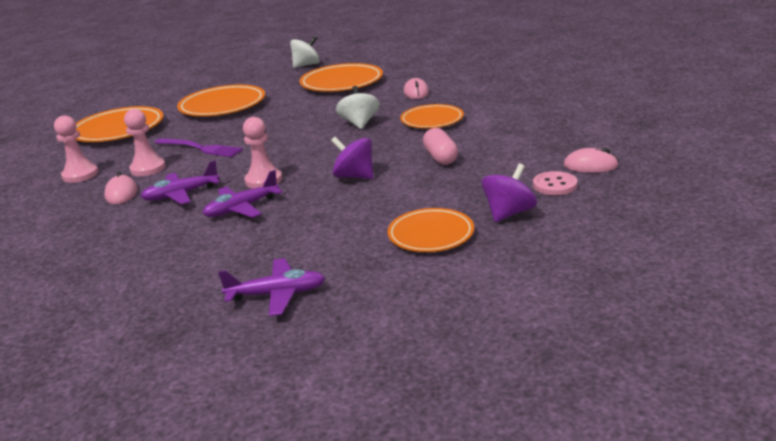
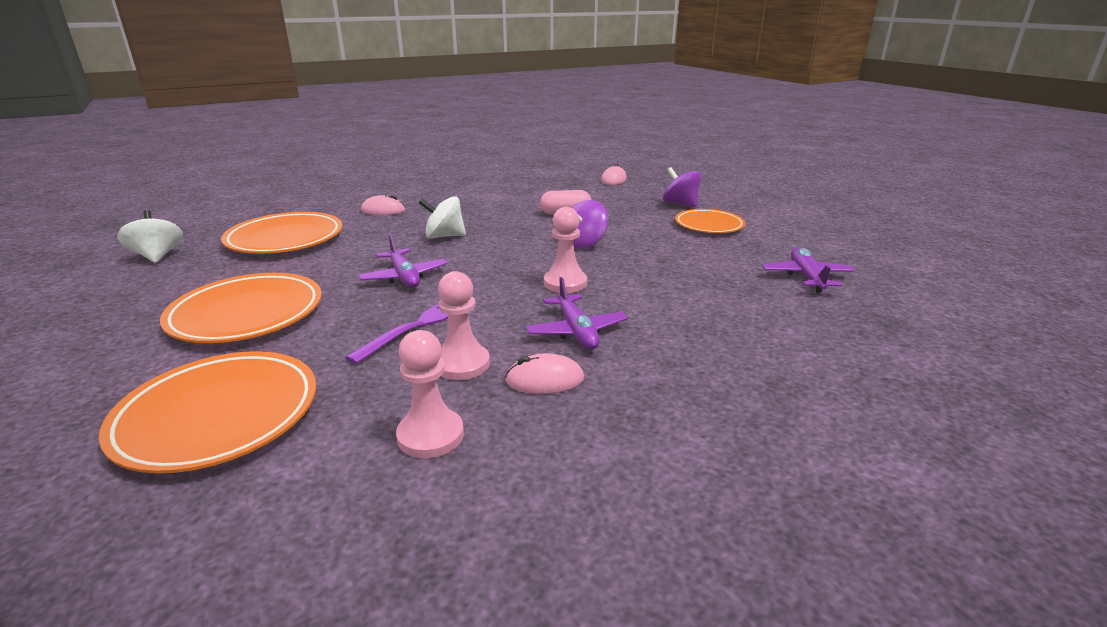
camera: 85 degrees left, 0 degrees up
purple plane [203,170,282,218] -> purple plane moved to [358,234,447,288]
orange plate [400,104,464,128] -> none
pink button [533,171,577,195] -> none

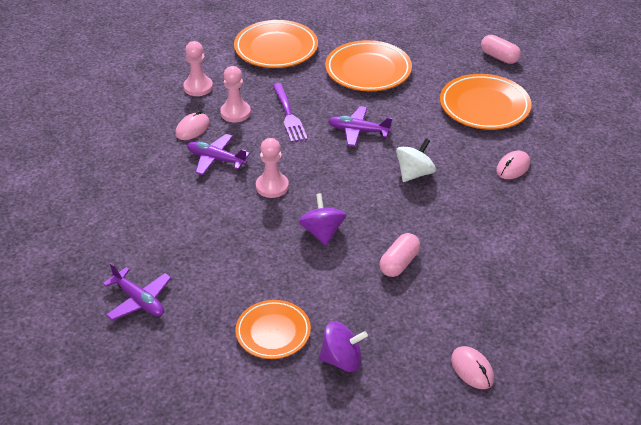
camera: 130 degrees right, 15 degrees up
white spinning top [117,210,183,263] -> pink capsule [481,35,521,64]

